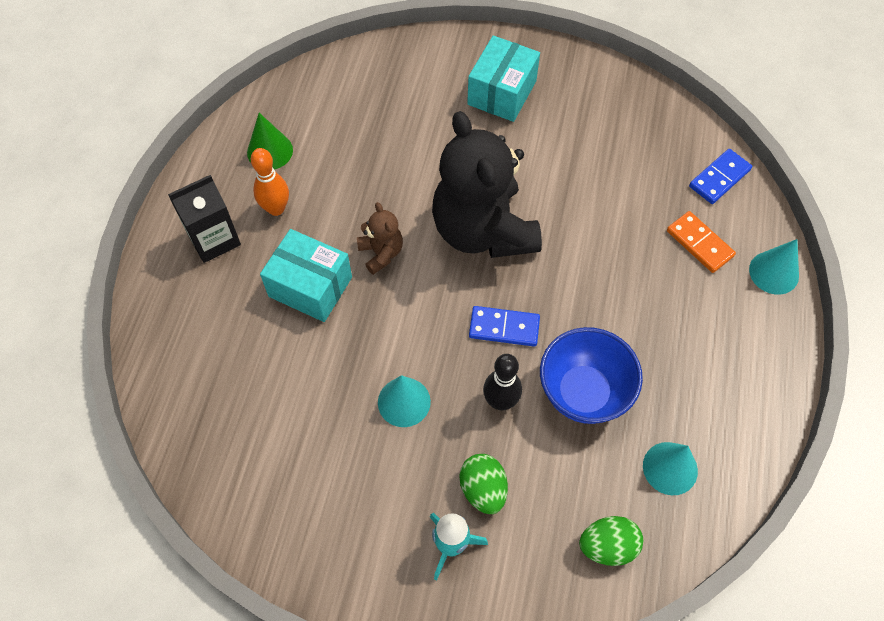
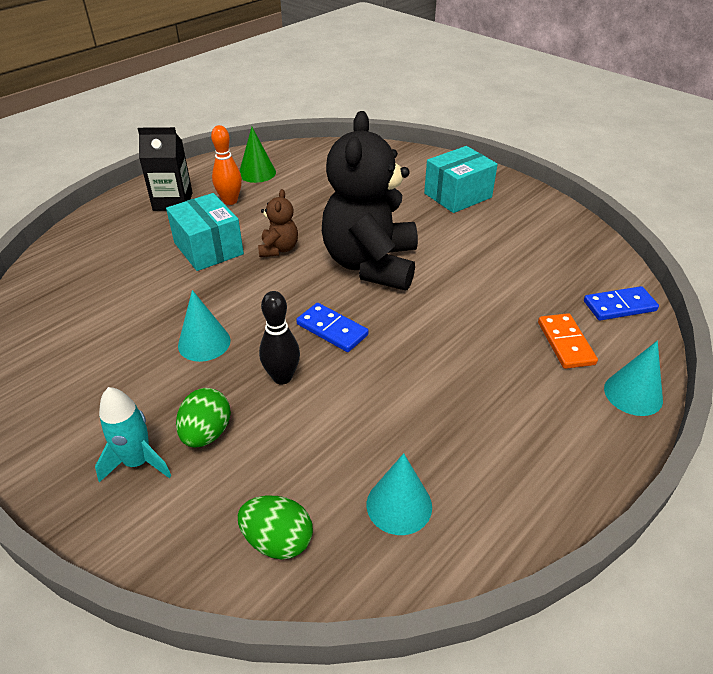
camera: 30 degrees right, 20 degrees down
blue bowl [540,327,643,424] -> none

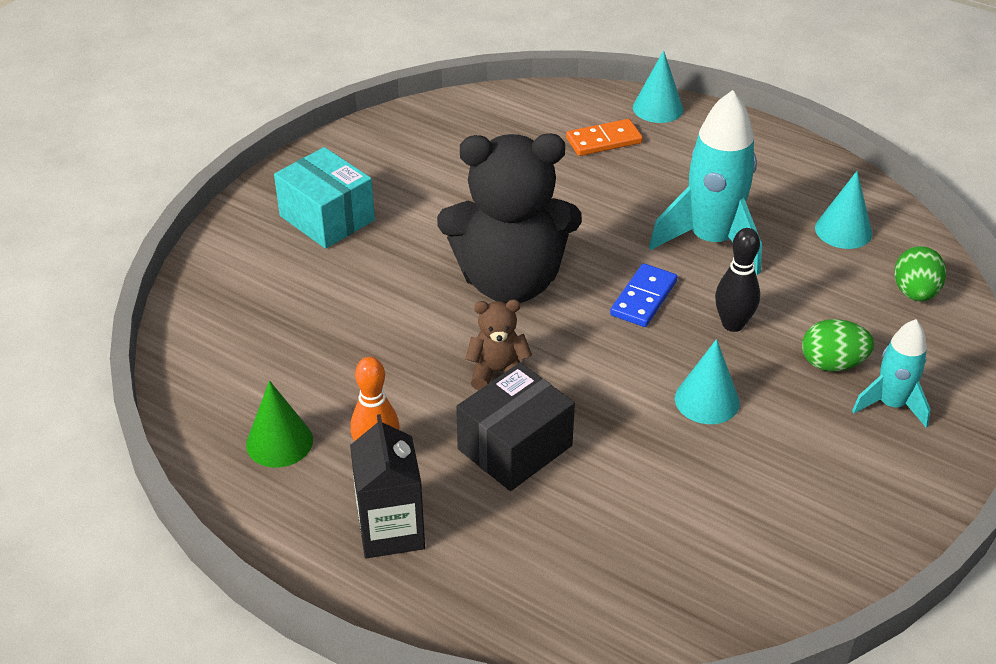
camera: 100 degrees left, 0 degrees up
turquoise box [166,193,244,271] -> black box [456,363,575,491]
blue domino [584,286,659,321] -> none
none -> turquoise rocket [649,90,762,275]

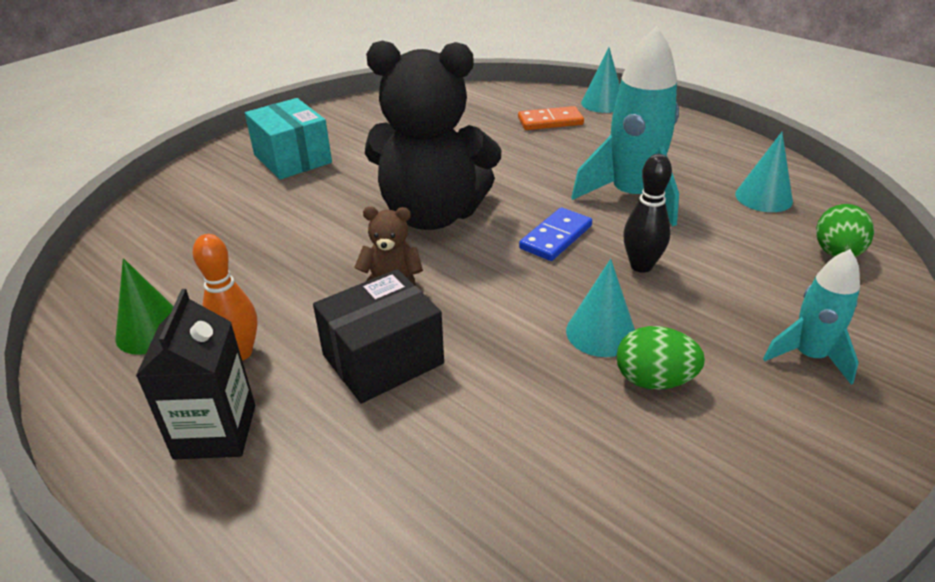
camera: 10 degrees right, 5 degrees down
green egg [802,319,874,372] -> green egg moved to [616,326,705,390]

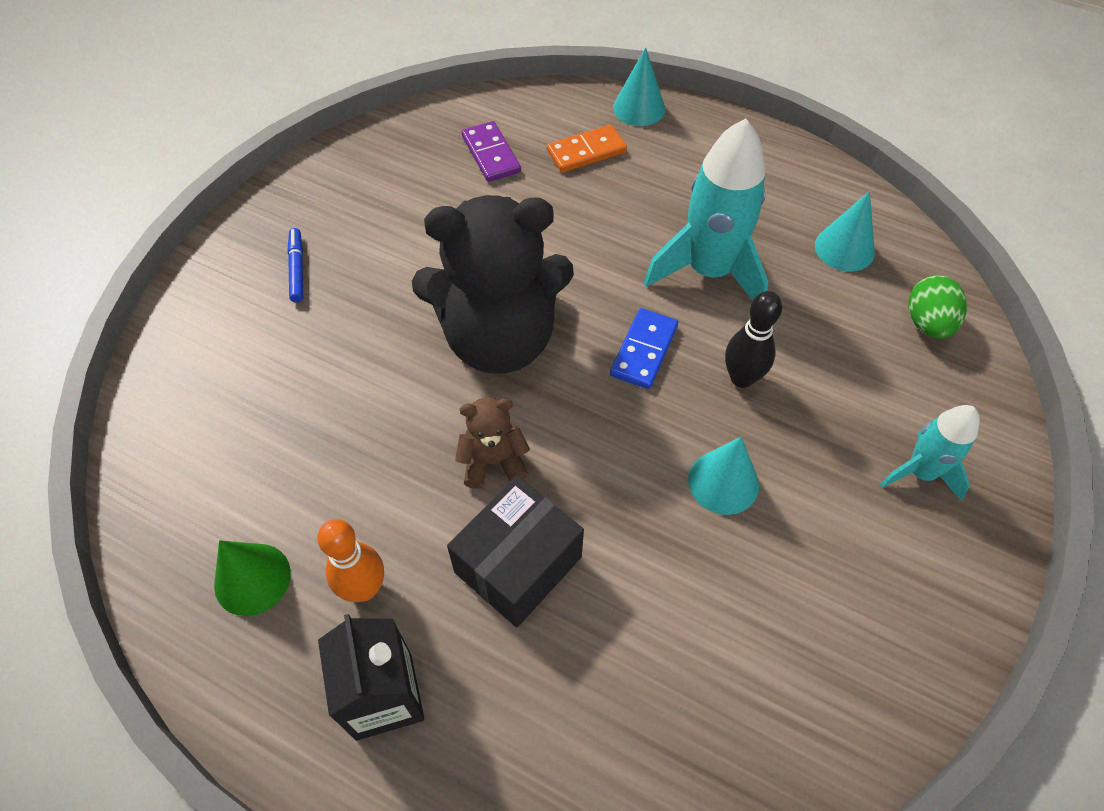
camera: 15 degrees left, 20 degrees up
turquoise box [245,98,332,180] -> blue marker [287,228,304,302]
green egg [616,326,705,390] -> none
none -> purple domino [462,121,521,182]

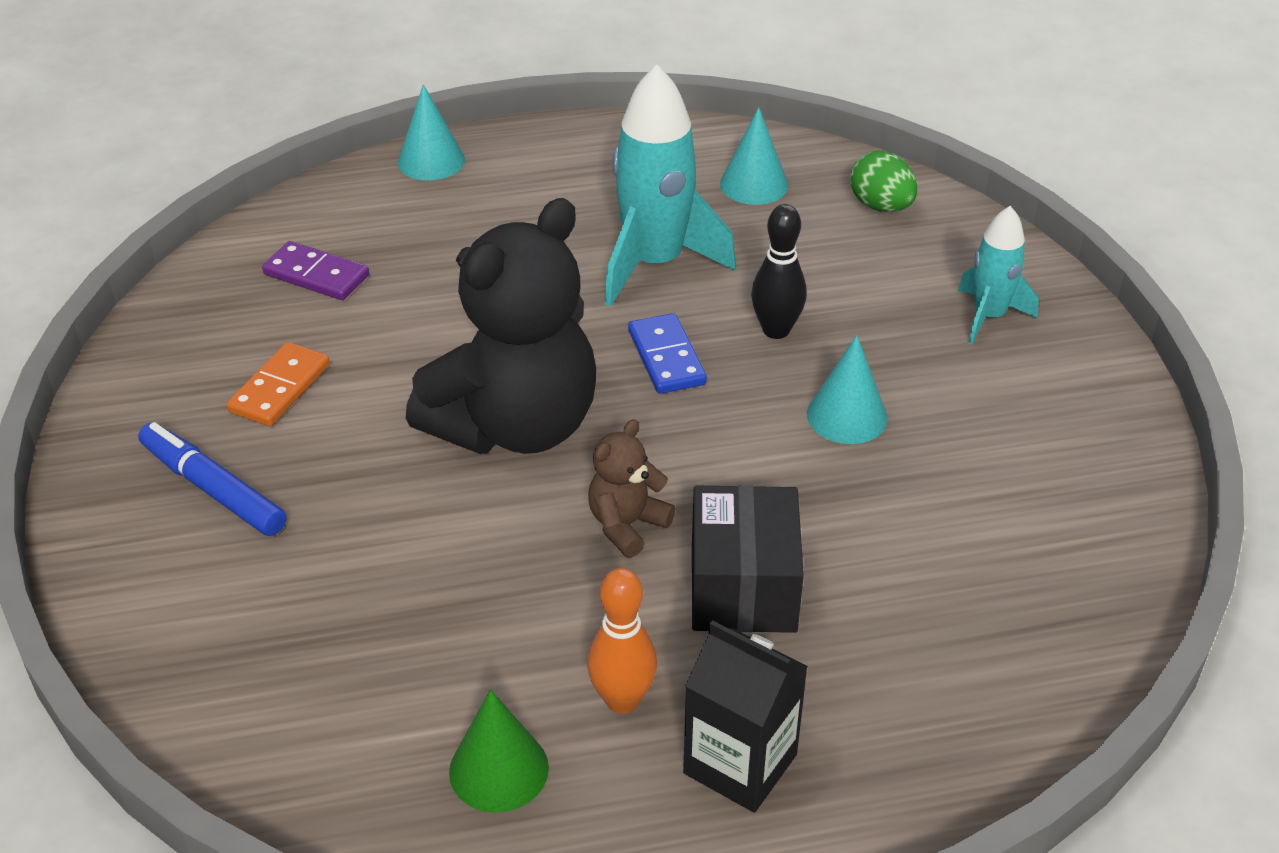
camera: 40 degrees left, 15 degrees down
blue marker [287,228,304,302] -> blue marker [138,422,286,536], size x1.60
orange domino [547,125,627,172] -> orange domino moved to [227,342,330,426]

